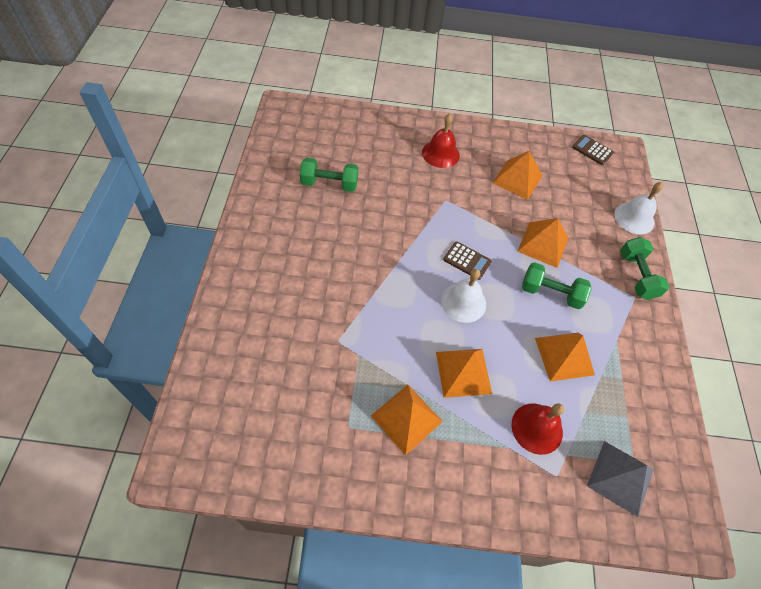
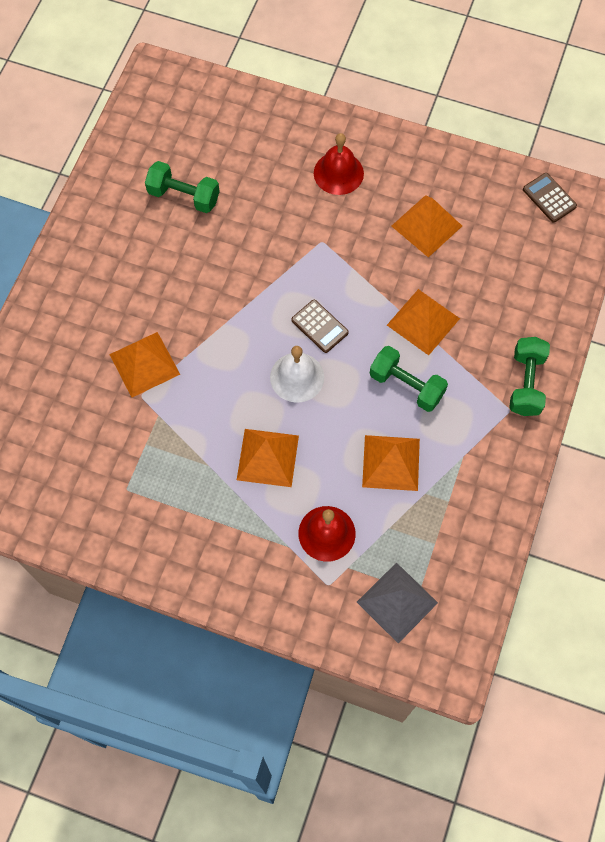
camera: 20 degrees right, 10 degrees up
orange pyramid [371,385,443,456] -> orange pyramid moved to [109,332,180,397]
white bell [614,182,663,235] -> none

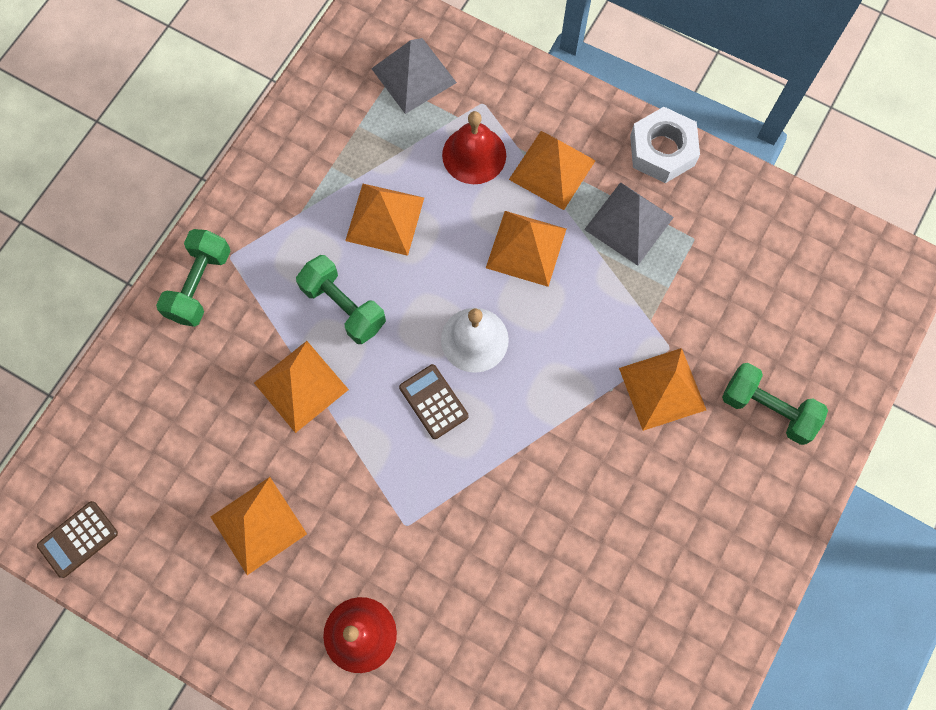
camera: 170 degrees left, 5 degrees up
green dumbbell [145,161,220,213] -> green dumbbell moved to [722,363,828,445]
brown calculator [523,173,577,223] -> brown calculator turned 75 degrees clockwise [37,501,118,578]
none -> orange pyramid [509,131,596,210]
none -> grey pyramid [584,182,674,266]
none -> white nut [630,107,700,183]

